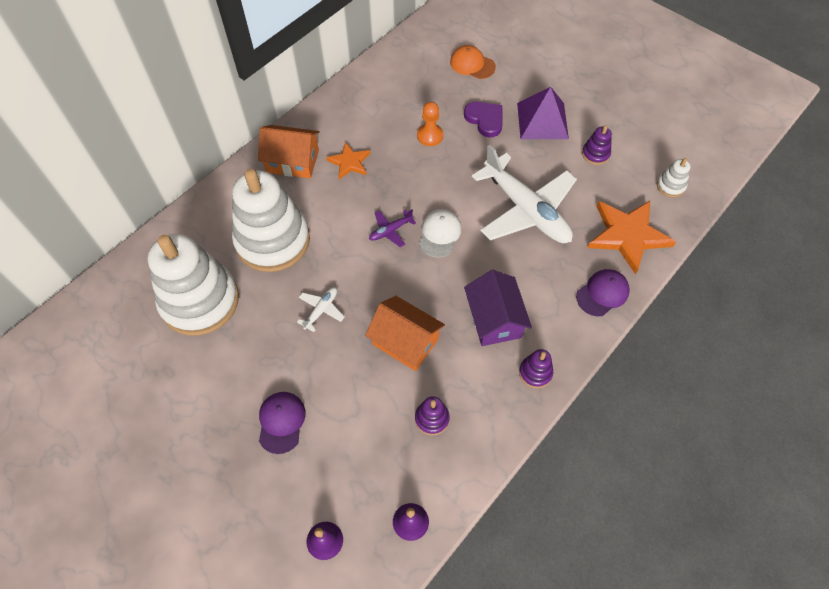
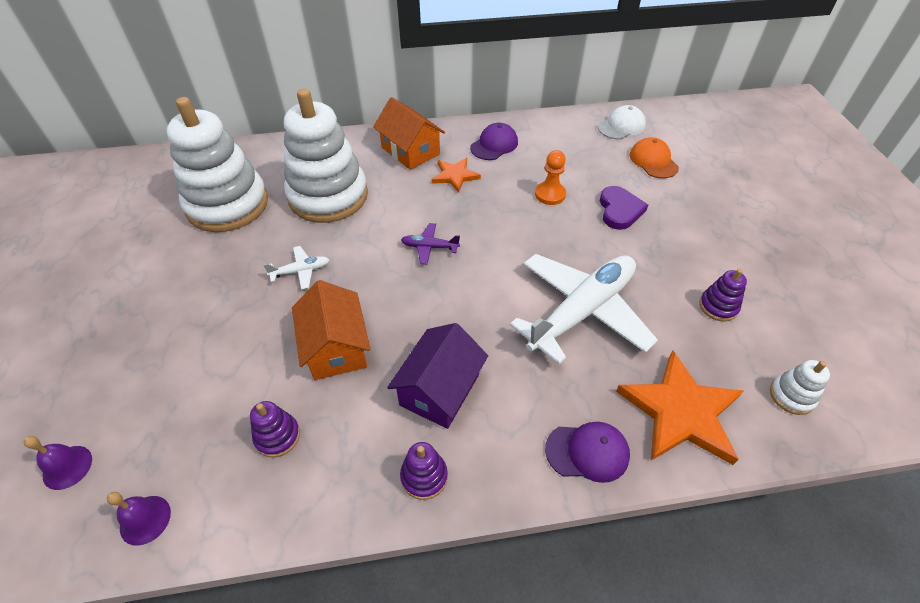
camera: 40 degrees right, 10 degrees down
purple cap [259,392,306,454] -> purple cap moved to [470,123,518,160]
white cap [419,209,462,258] -> white cap moved to [598,105,646,139]
white plane [472,144,577,243] -> white plane turned 135 degrees counterclockwise [510,254,658,364]
purple pyramid [517,87,569,139] -> none

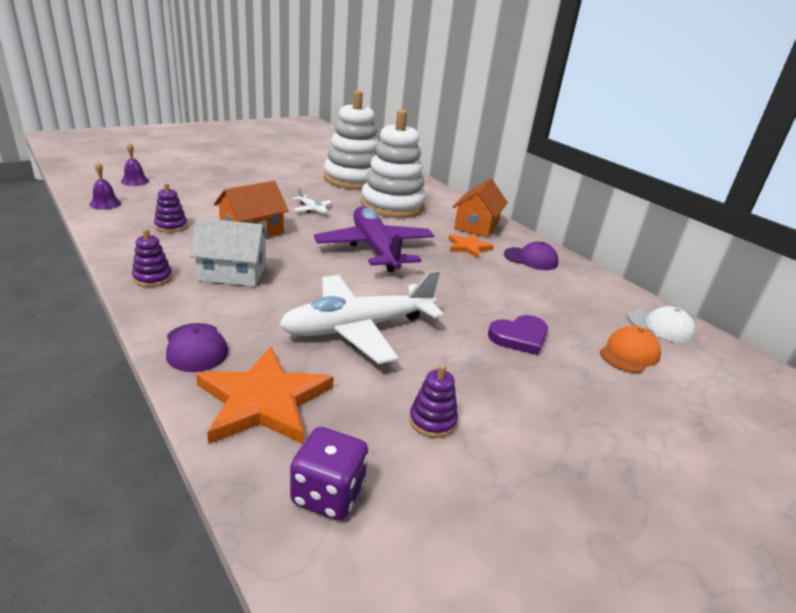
camera: 60 degrees right, 20 degrees down
purple house [387,323,488,429] -> white house [189,218,270,287]
purple plane [401,223,460,265] -> purple plane [314,206,435,272], size x2.44
white plane [510,254,658,364] -> white plane turned 135 degrees clockwise [279,270,444,364]
orange pawn [535,150,566,205] -> none
white stacking toy [770,360,830,415] -> purple dice [290,427,368,520]

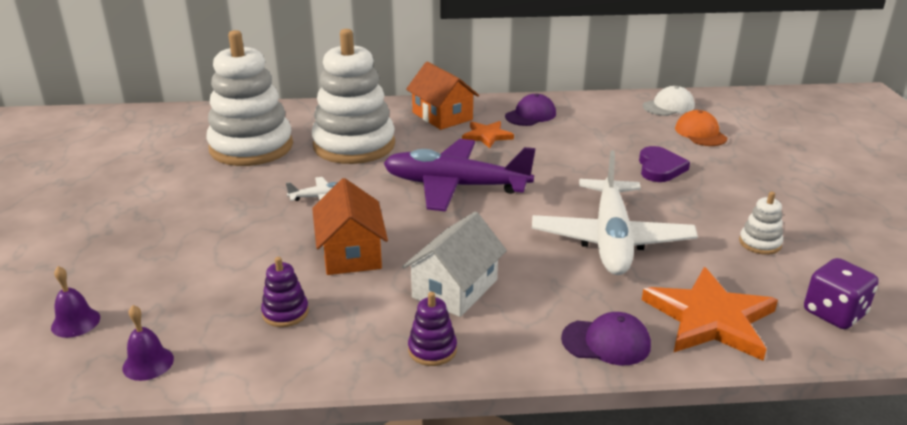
camera: 55 degrees left, 0 degrees up
purple stacking toy [409,364,458,438] -> white stacking toy [739,192,783,255]

